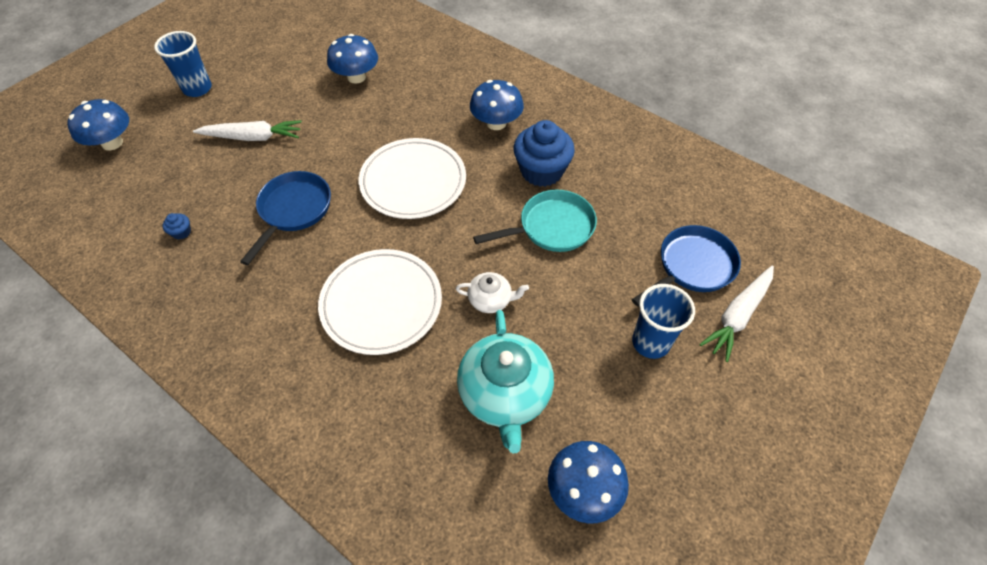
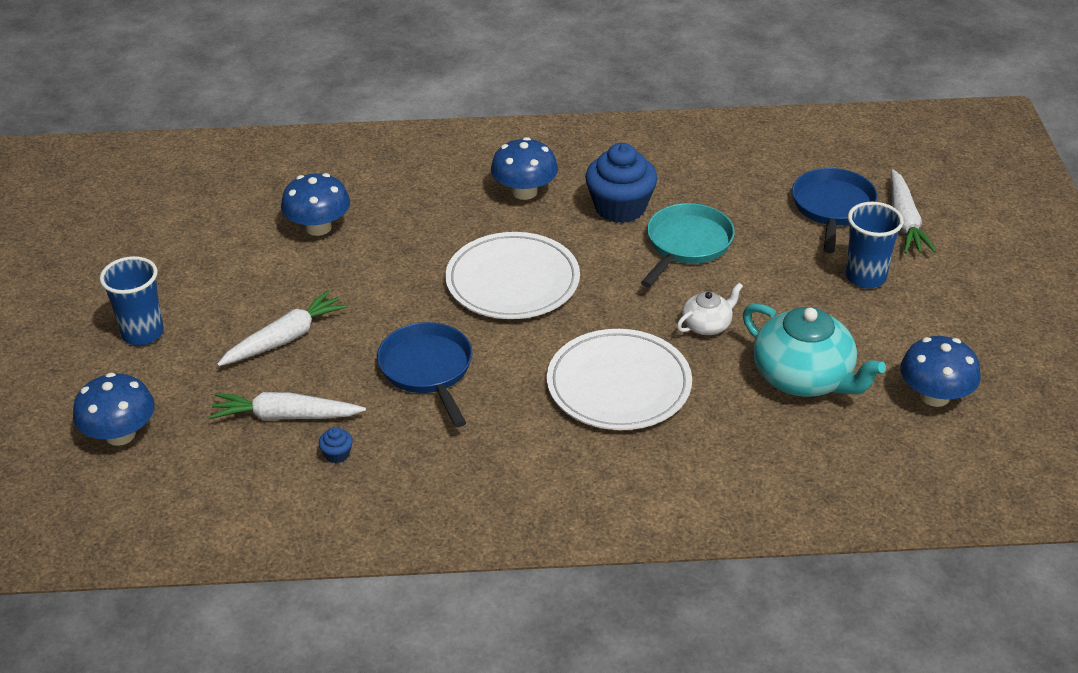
camera: 40 degrees left, 15 degrees down
none -> white carrot [209,392,366,420]

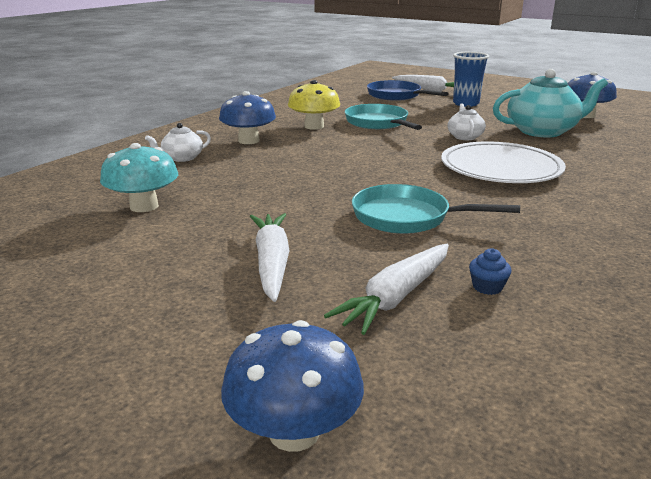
camera: 55 degrees left, 15 degrees down
blue cup [100,256,164,346] -> none
blue mushroom [281,173,350,236] -> turquoise mushroom [100,143,178,212]
blue pan [377,322,473,427] -> turquoise pan [352,184,520,234]
white plate [445,232,580,319] -> none
blue cupcake [585,143,658,223] -> yellow mushroom [288,80,340,130]
none -> white teapot [145,123,211,162]

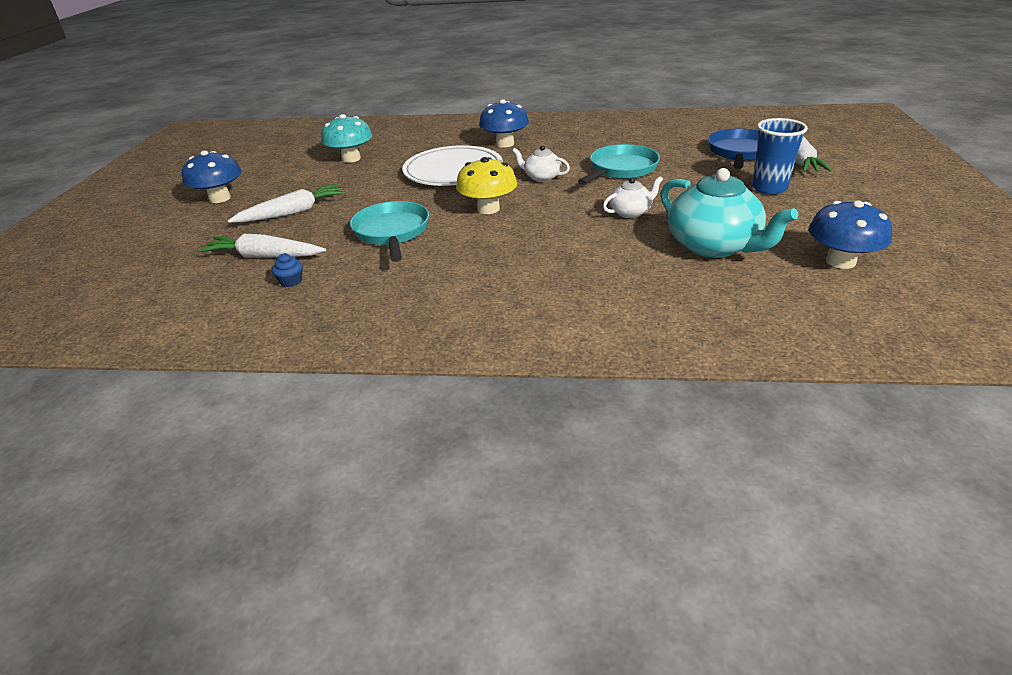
camera: 65 degrees right, 10 degrees up
white teapot [145,123,211,162] -> white teapot moved to [512,145,570,182]
blue mushroom [221,320,364,452] -> blue mushroom moved to [182,150,242,203]
yellow mushroom [288,80,340,130] -> yellow mushroom moved to [456,157,517,214]
white plate [441,141,566,183] -> white plate moved to [402,145,503,186]

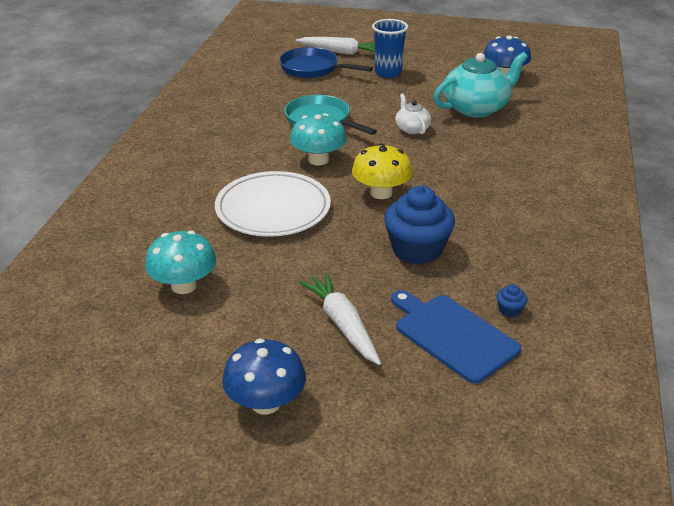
camera: 85 degrees left, 0 degrees up
white carrot [199,234,326,257] -> blue cutting board [391,290,521,384]
turquoise pan [350,201,429,262] -> blue cupcake [384,186,455,264]
blue mushroom [479,99,529,148] -> none
white teapot [512,145,570,182] -> turquoise mushroom [290,113,347,165]

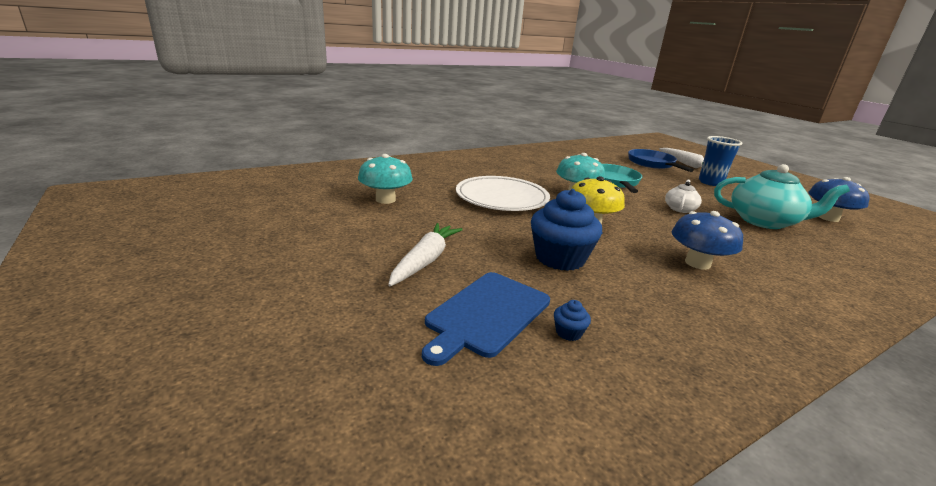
camera: 45 degrees right, 10 degrees down
blue mushroom [222,338,306,414] -> blue mushroom moved to [672,211,743,270]
blue cutting board [391,290,521,384] -> blue cutting board turned 150 degrees counterclockwise [422,272,550,366]

